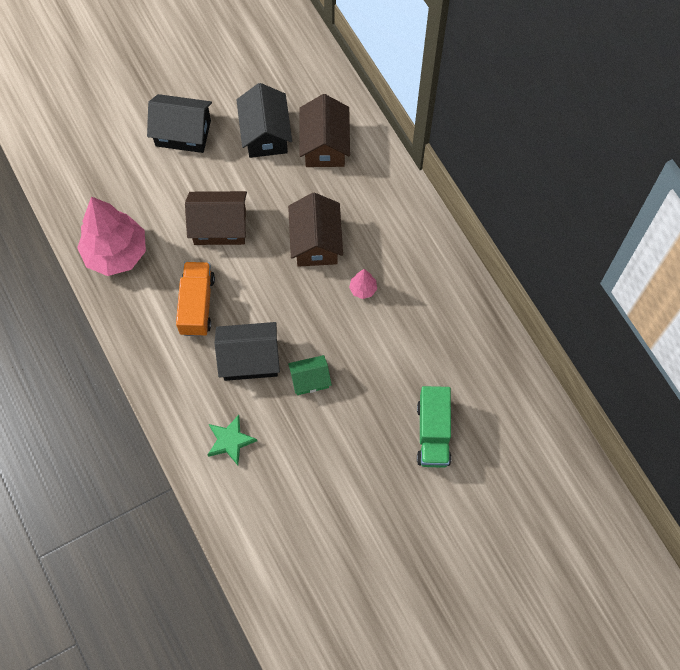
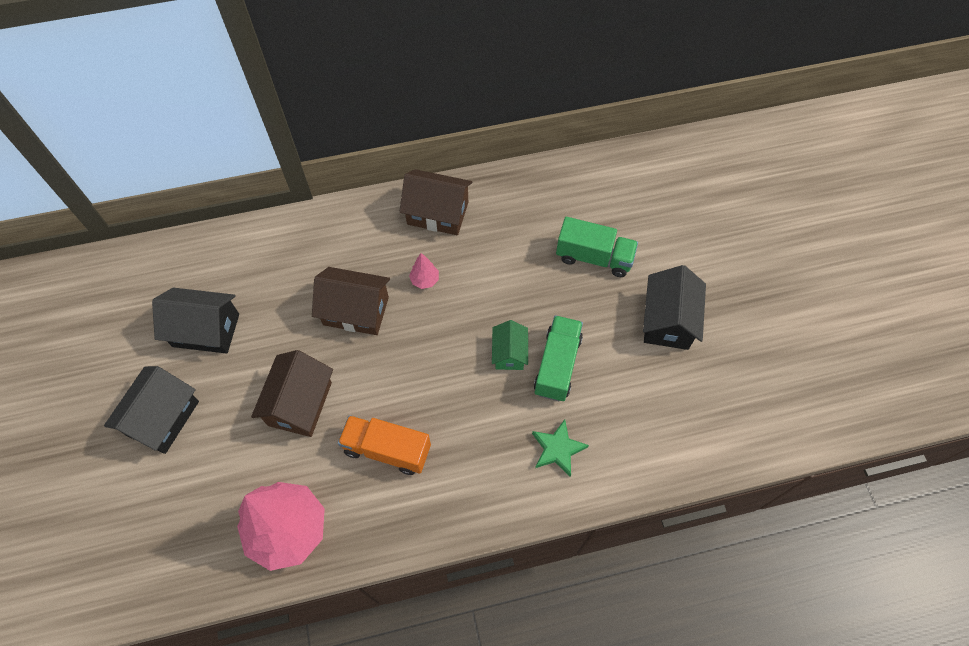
camera: 75 degrees left, 5 degrees down
black house [215,322,280,381] -> black house moved to [643,265,706,350]
brown house [299,94,350,167] -> brown house moved to [399,169,472,235]
none -> green truck [534,315,583,402]

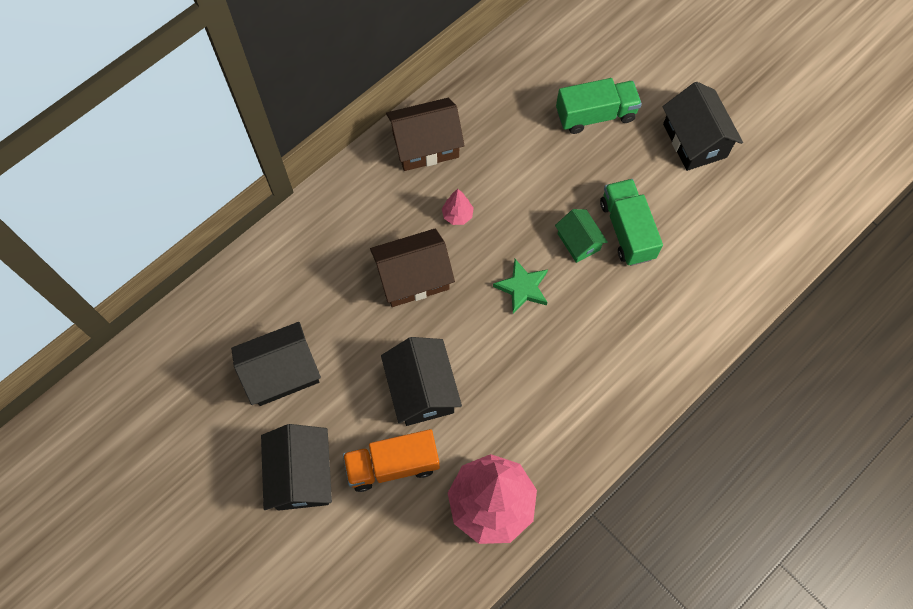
camera: 30 degrees left, 5 degrees up
brown house [251,350,333,437] -> black house [381,337,462,426]
orange truck [338,415,431,475] -> orange truck moved to [343,429,440,492]
green star [532,419,589,477] -> green star moved to [493,259,548,314]

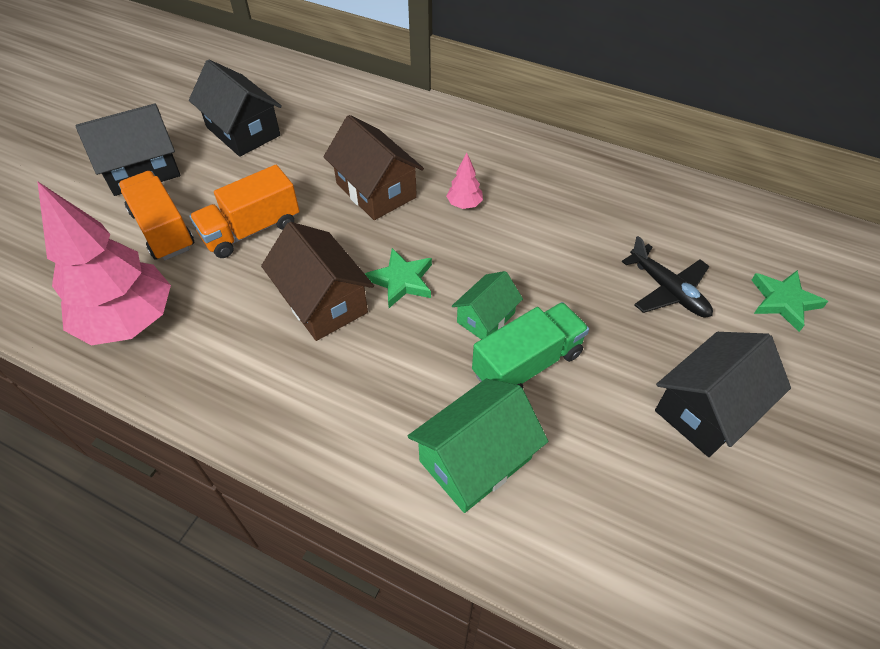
camera: 70 degrees right, 15 degrees down
black house [381,337,462,426] -> orange truck [189,165,299,258]
brown house [386,98,465,171] -> brown house moved to [261,222,374,341]
green truck [556,78,642,134] -> black plane [622,236,713,318]
none -> green house [408,379,548,513]
none -> green star [752,270,828,332]

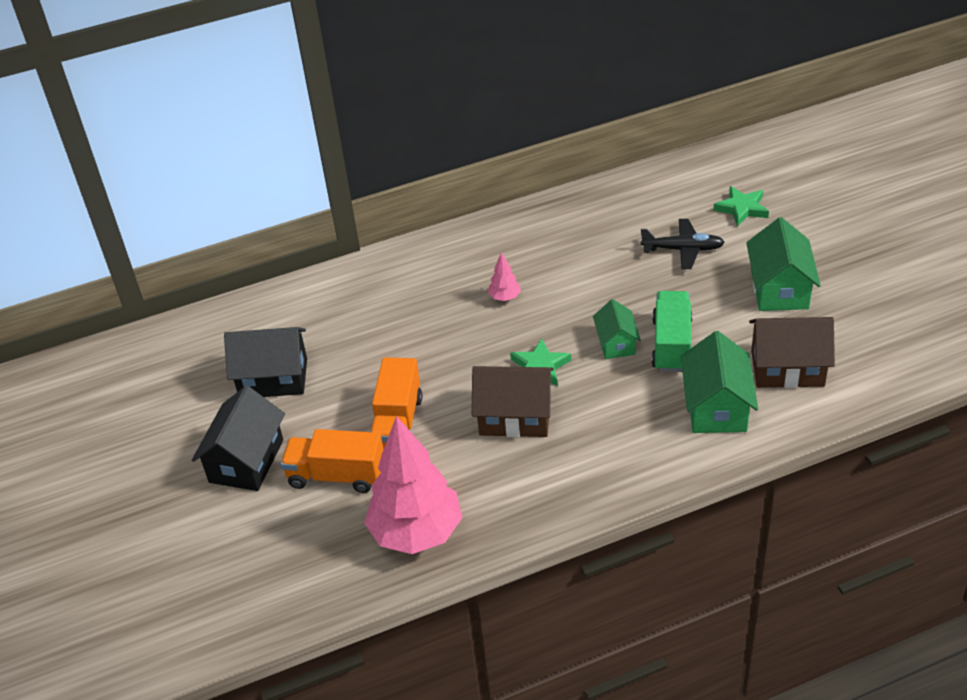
camera: 45 degrees left, 10 degrees down
brown house [323,115,424,220] -> brown house moved to [749,317,835,388]
black house [655,332,791,457] -> green house [746,217,821,311]

